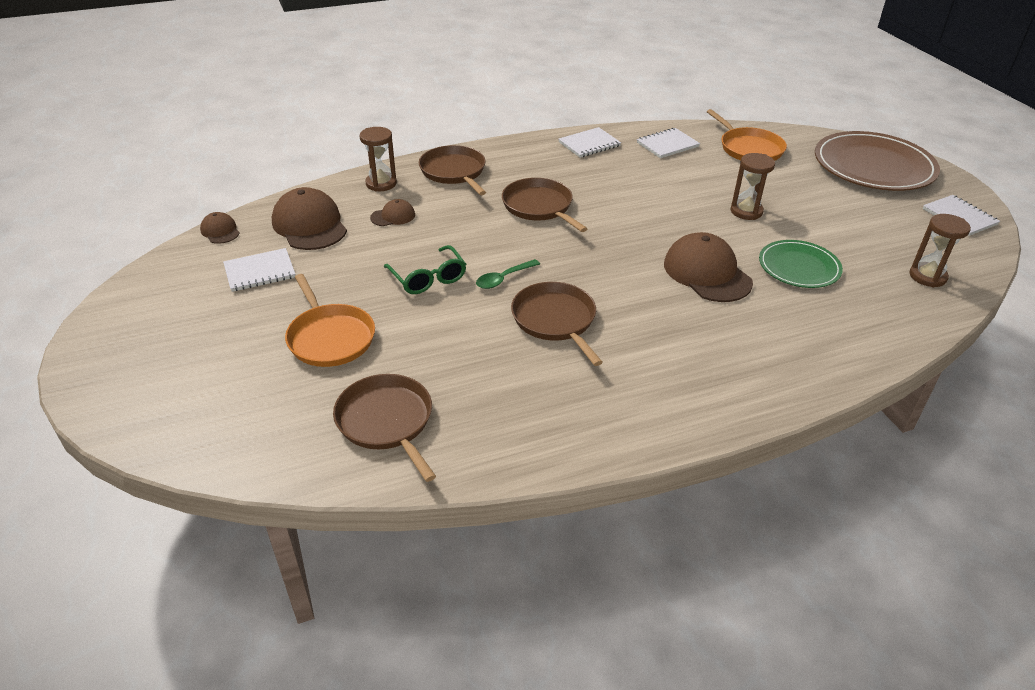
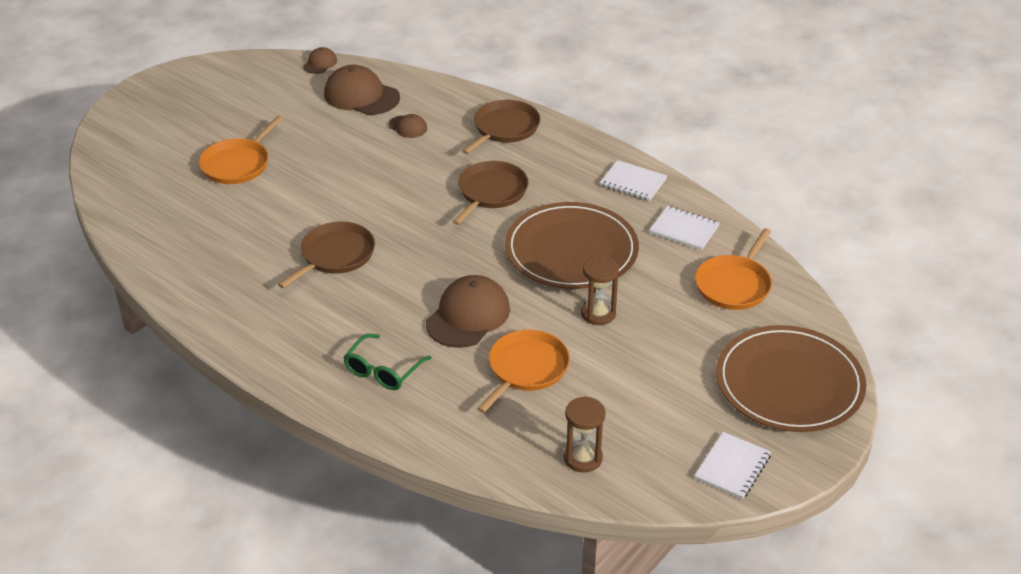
camera: 60 degrees right, 0 degrees up
white notebook [223,248,295,292] -> none
brown cap [272,187,347,250] -> brown cap turned 90 degrees counterclockwise [324,65,400,115]
brown pan [333,374,436,482] -> none
brown hourglass [360,127,397,192] -> none
green glasses [384,245,466,294] -> green glasses moved to [343,334,431,390]
green spoon [476,259,540,289] -> none
green plate [759,240,843,288] -> orange pan [477,330,570,413]
none -> brown plate [505,202,639,289]

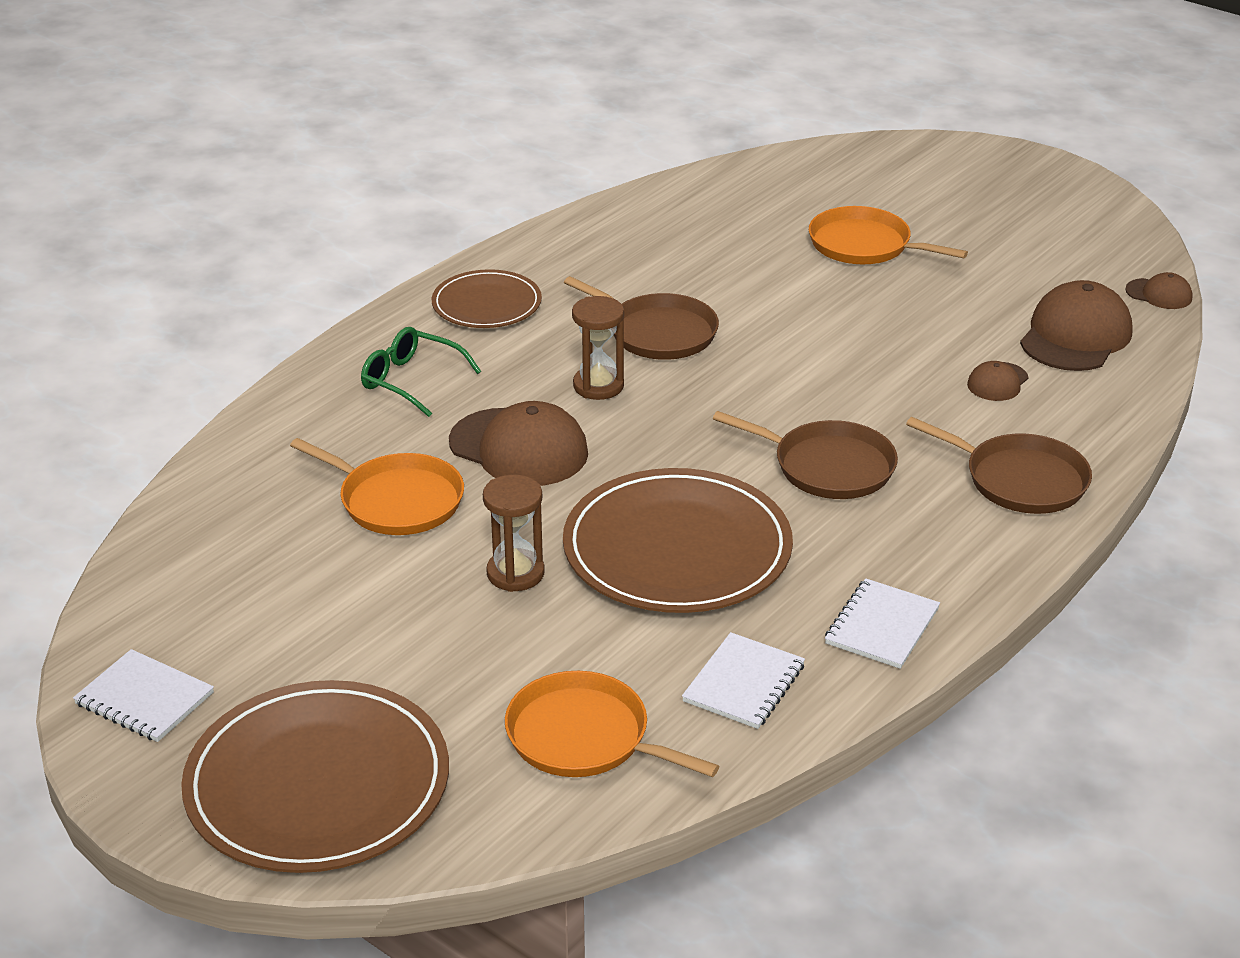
camera: 90 degrees right, 5 degrees down
brown hourglass [564,396,606,473] -> brown hourglass moved to [572,296,624,400]
none -> brown plate [432,269,542,328]

